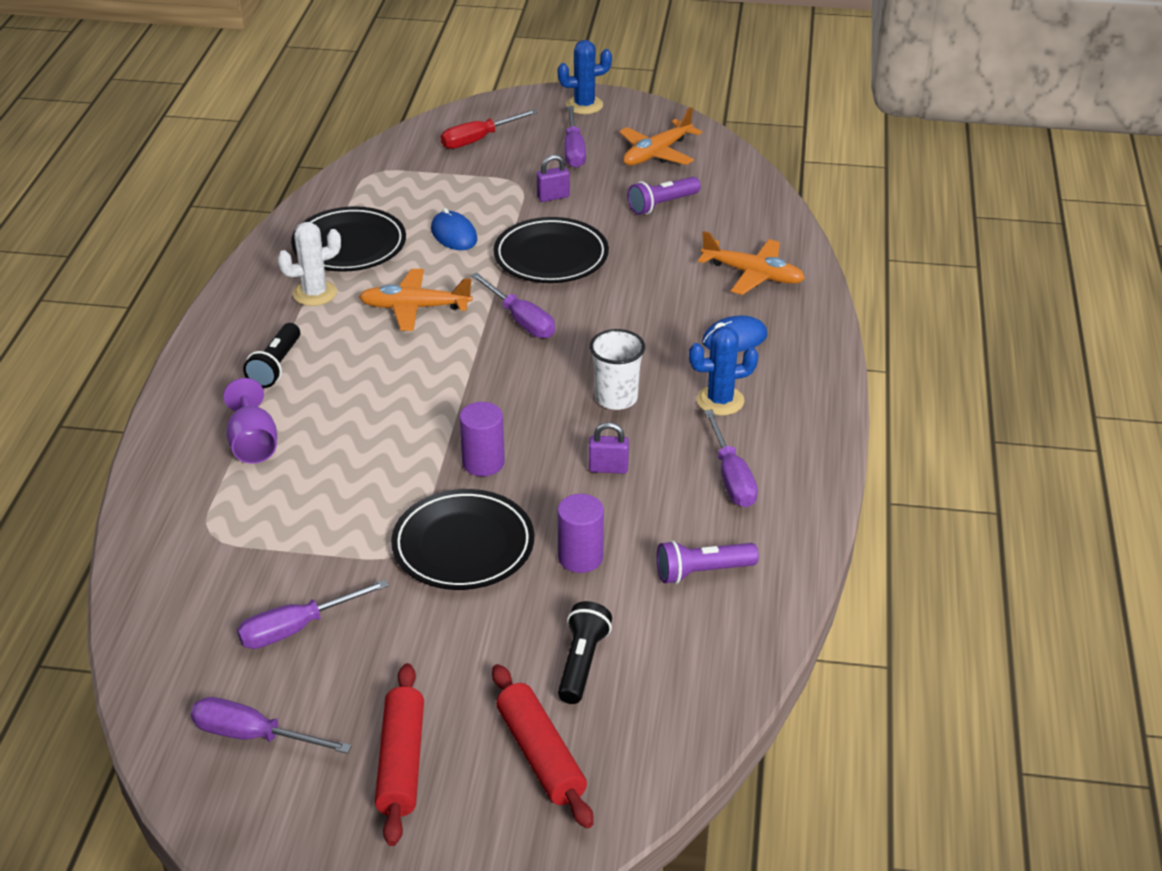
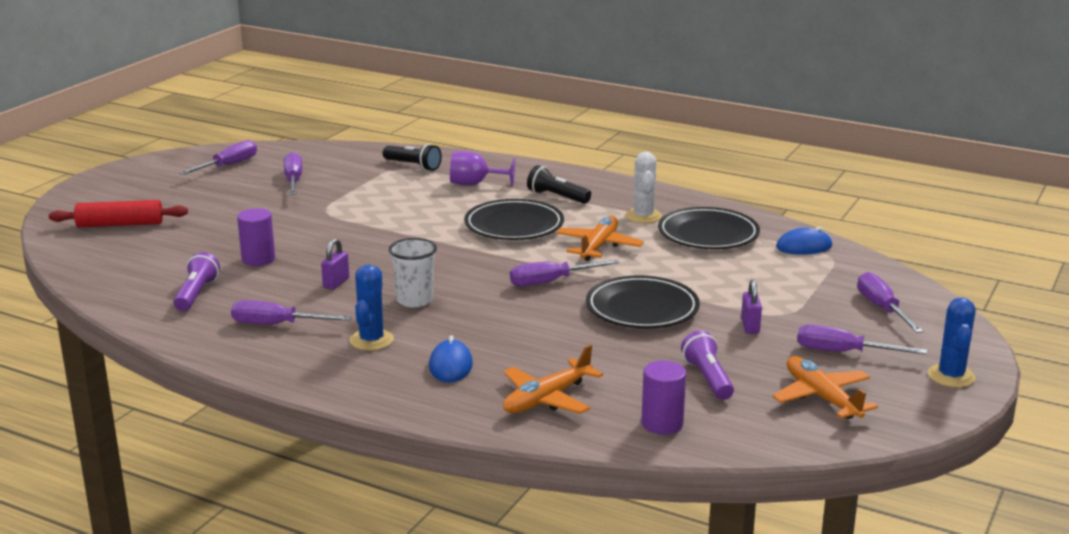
camera: 110 degrees right, 15 degrees down
red rolling pin [375,663,424,846] -> none
black plate [391,489,534,590] -> black plate moved to [464,199,564,240]
blue mouse [431,208,477,250] -> blue mouse moved to [776,227,832,255]
red screwdriver [440,109,538,149] -> purple screwdriver [857,272,924,333]
purple cylinder [459,402,505,476] -> purple cylinder moved to [641,361,686,435]
black flashlight [558,601,612,704] -> black flashlight moved to [383,144,442,171]

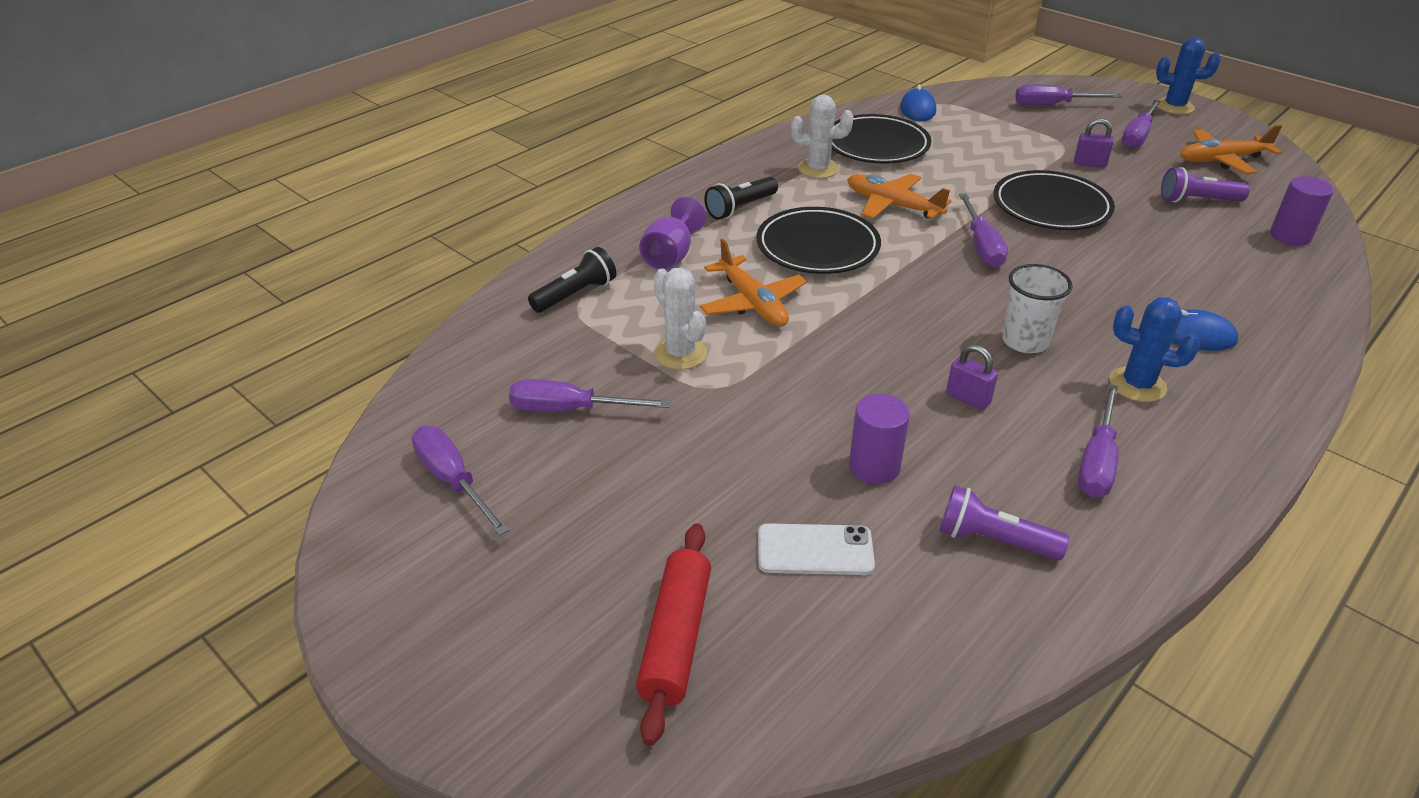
camera: 75 degrees left, 15 degrees up
orange plane [503,344,603,414] -> orange plane moved to [700,239,807,327]
none -> white cactus [654,268,707,370]
none -> white phone [758,523,875,575]

